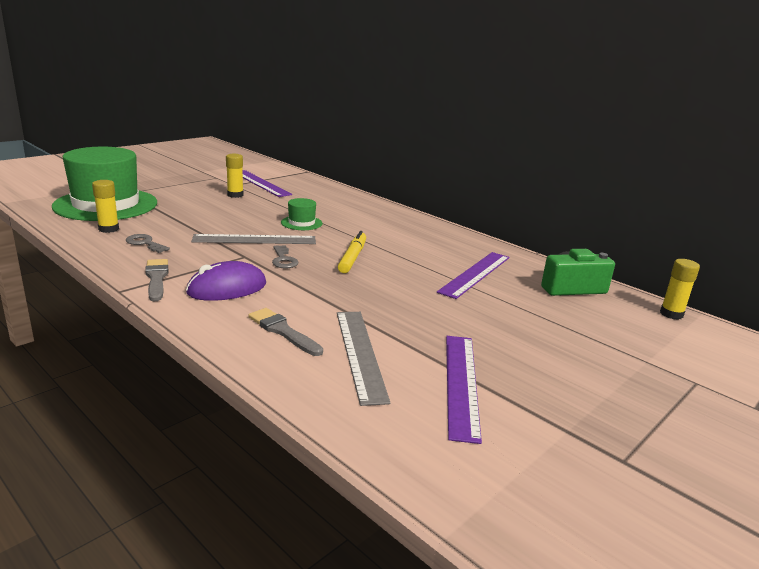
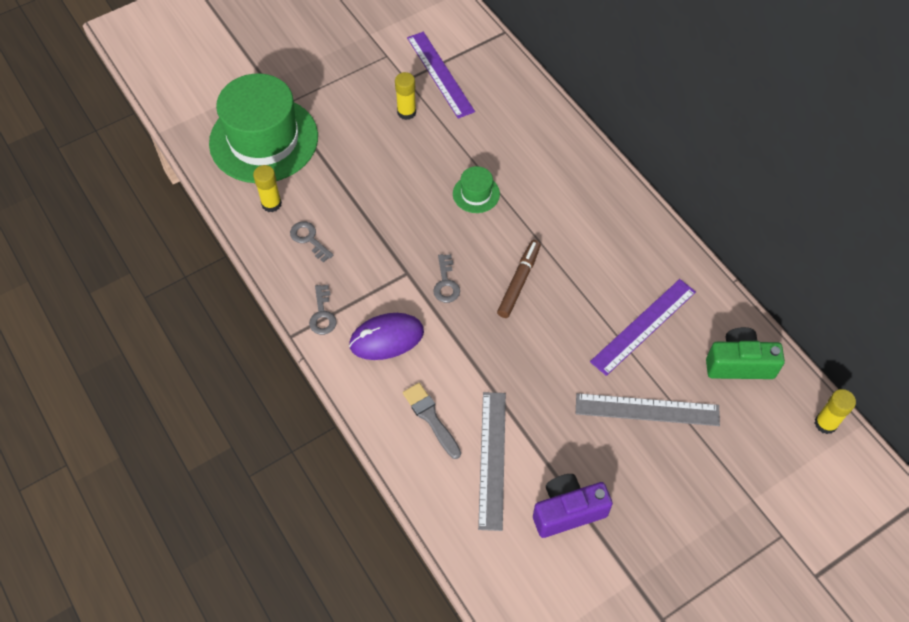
camera: 15 degrees right, 35 degrees up
grey brush [145,259,168,301] -> grey key [309,285,337,335]
grey ruler [191,234,316,244] -> grey ruler moved to [576,393,720,426]
yellow marker [338,231,366,273] -> brown marker [497,240,541,318]
purple ruler [446,336,482,444] -> purple camera [533,474,613,538]

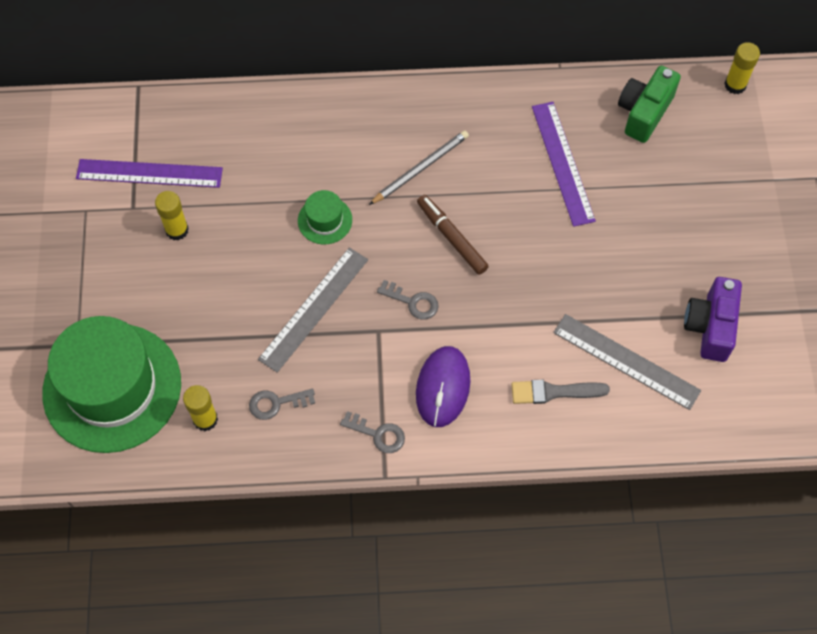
camera: 60 degrees left, 5 degrees up
grey ruler [576,393,720,426] -> grey ruler moved to [258,247,368,373]
none -> grey pencil [369,130,469,205]

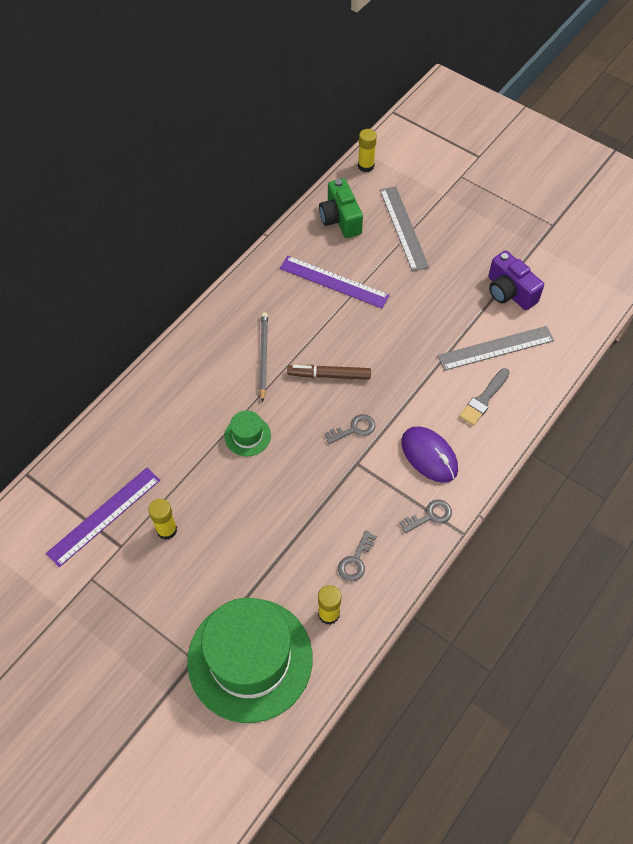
camera: 50 degrees left, 5 degrees down
grey ruler [258,247,368,373] -> grey ruler moved to [380,186,429,272]

